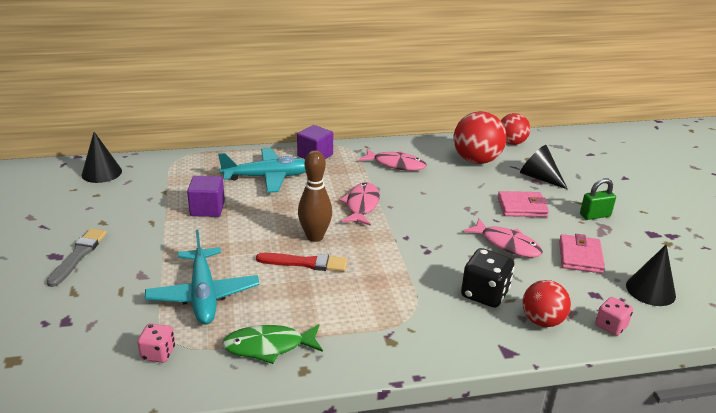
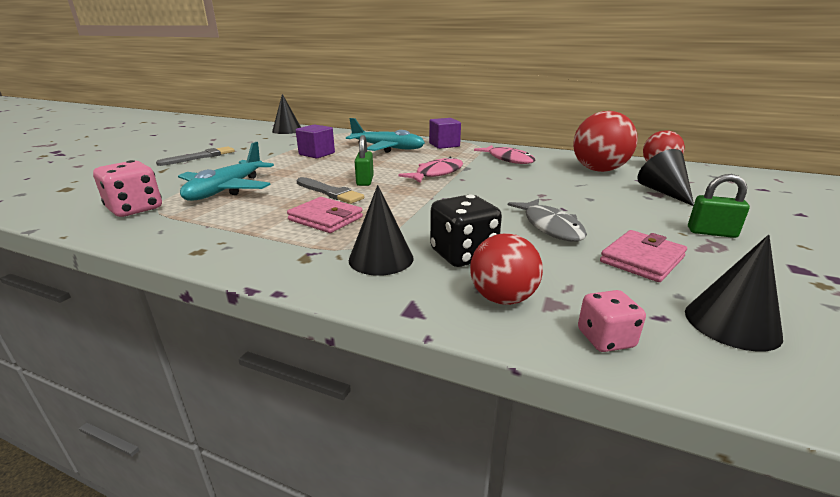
camera: 35 degrees right, 5 degrees down
pink dice [137,323,175,363] -> pink dice [93,160,162,217], size x1.65
green fish [222,324,323,364] -> none
red brush [256,253,347,272] -> grey brush [296,177,364,204]
brown bowling pin [298,150,332,242] -> green padlock [355,135,374,186]
pink fish [463,219,543,257] -> grey fish [508,199,587,242]
pink wallet [498,191,549,217] -> pink wallet moved to [287,197,363,233]
none -> black cone [349,185,413,276]

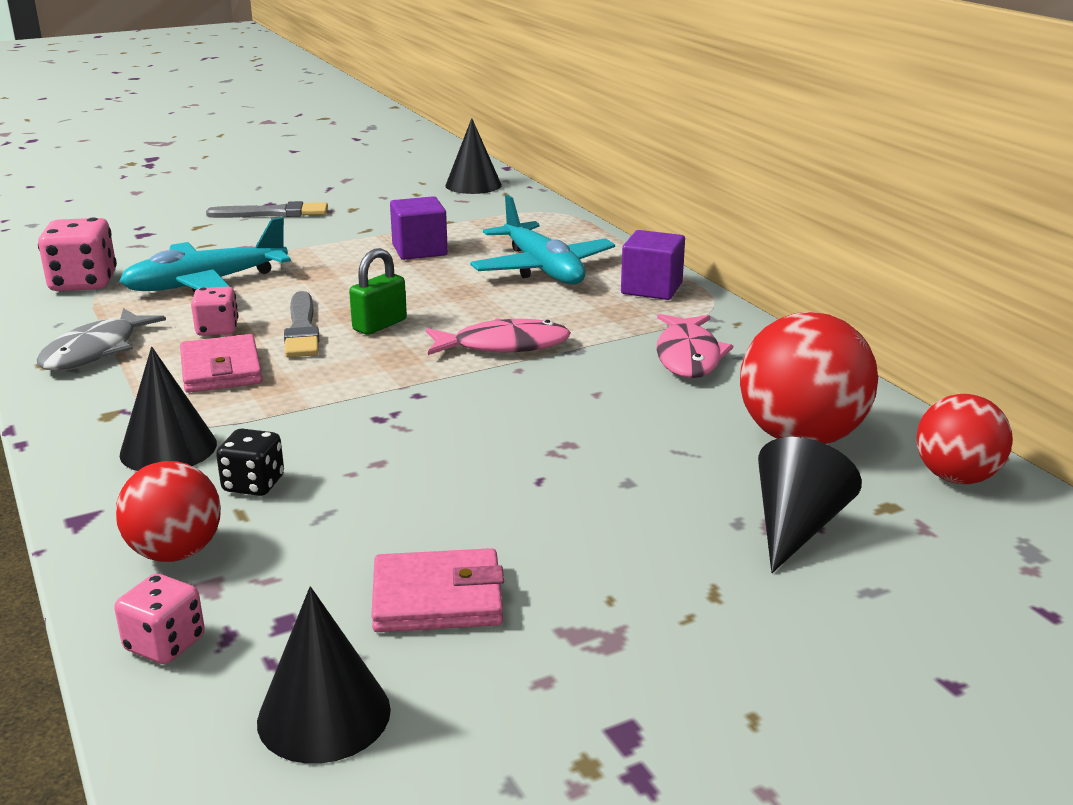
camera: 40 degrees right, 0 degrees up
black dice [430,195,502,267] -> black dice [216,429,284,496], size x0.61
grey fish [508,199,587,242] -> grey fish moved to [37,308,166,370]
green padlock [688,174,750,238] -> none
none -> pink dice [191,287,239,336]

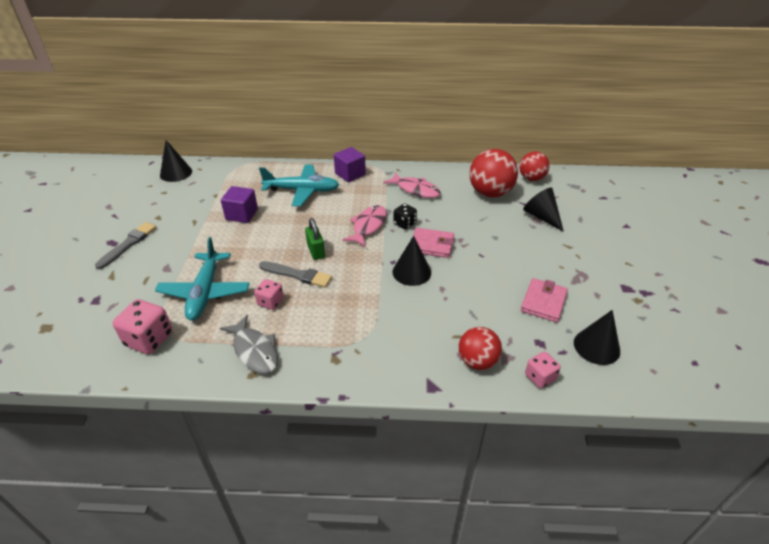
camera: 60 degrees left, 15 degrees up
black cone [120,347,217,471] -> black cone moved to [392,236,431,286]
pink wallet [180,334,262,393] -> pink wallet moved to [413,228,454,258]
black dice [216,429,284,496] -> black dice moved to [393,203,417,230]

